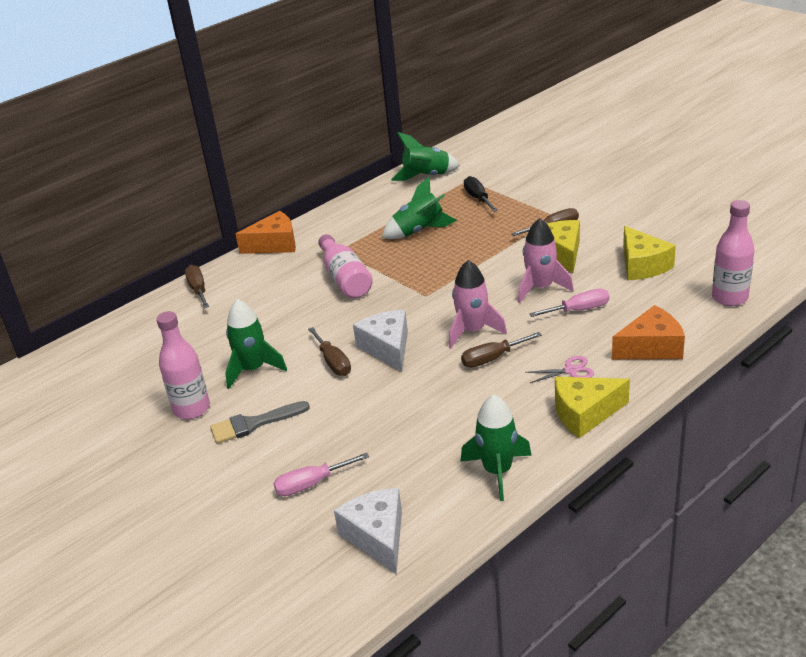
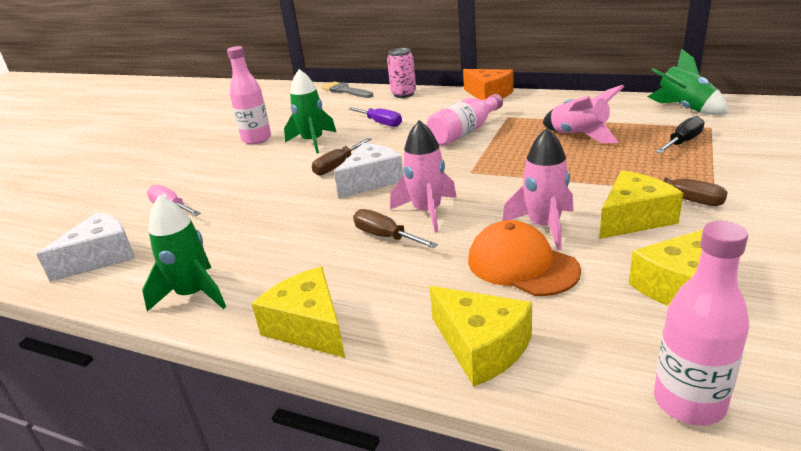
camera: 65 degrees right, 5 degrees down
brown screwdriver [185,265,209,308] -> pink can [387,48,416,98]
grey brush [210,401,310,444] -> grey brush moved to [322,81,373,98]
green rocket [382,177,457,239] -> pink rocket [543,85,624,143]
pink scissors [525,356,594,383] -> none
pink screwdriver [529,289,609,317] -> orange cap [468,220,581,296]
orange cheese [612,305,685,359] -> yellow cheese [429,286,532,387]
none -> purple screwdriver [349,107,402,127]

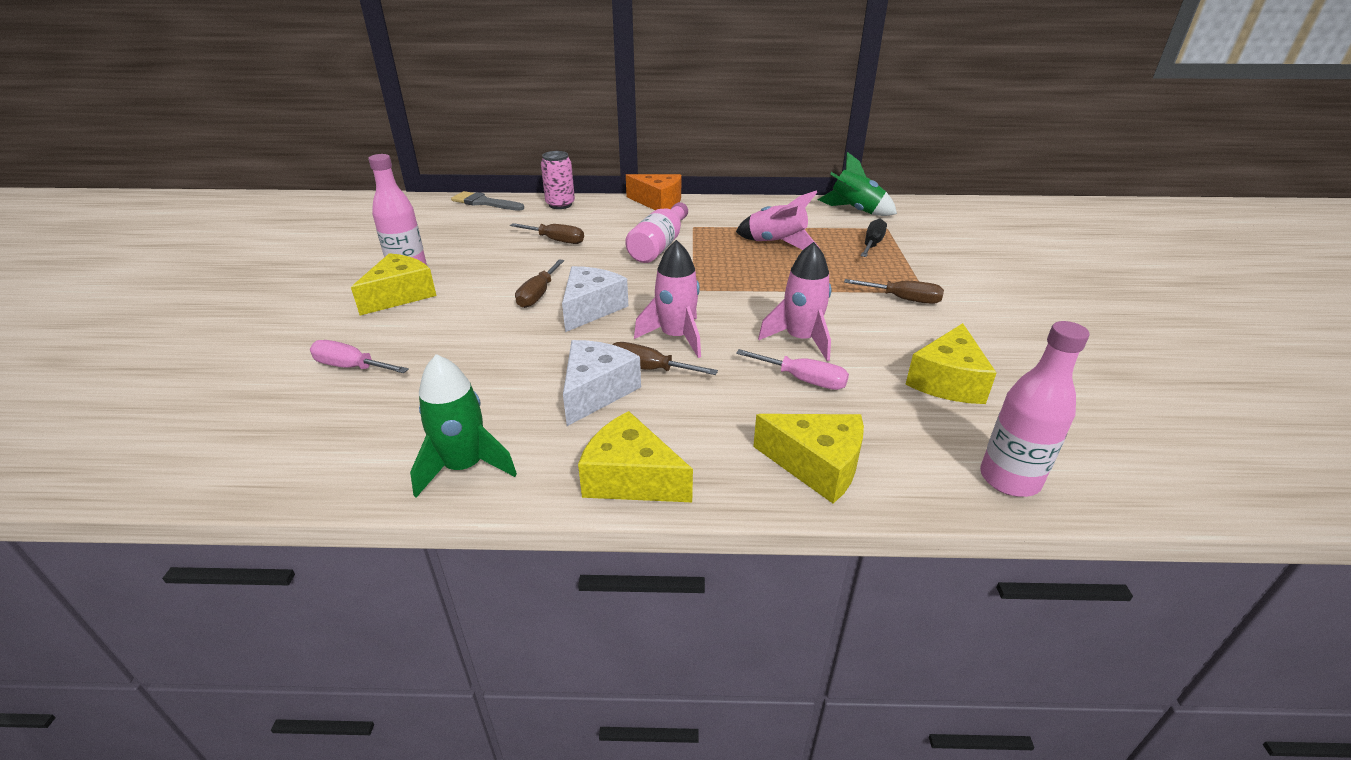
camera: 25 degrees left, 5 degrees up
white cheese [36,212,134,282] -> white cheese moved to [563,340,641,426]
green rocket [284,69,336,154] -> none
purple screwdriver [349,107,402,127] -> brown screwdriver [510,223,584,244]
orange cap [468,220,581,296] -> pink screwdriver [736,349,849,390]
yellow cheese [599,170,683,239] -> yellow cheese moved to [351,253,437,315]

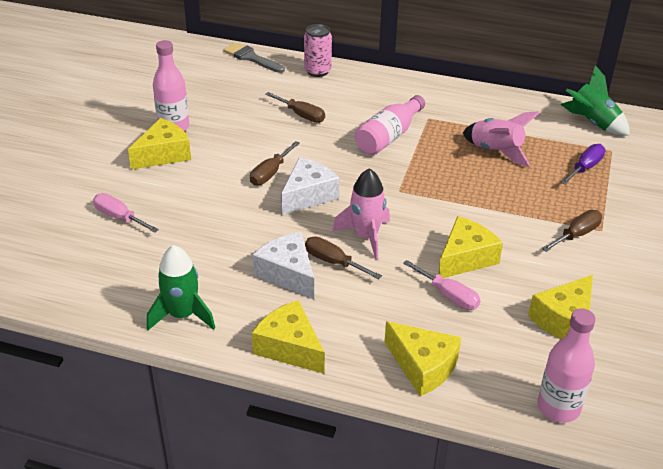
camera: 15 degrees right, 5 degrees up
white cheese [563,340,641,426] -> white cheese turned 75 degrees counterclockwise [253,232,314,299]
orange cheese [626,174,681,210] -> none
pink rocket [758,242,831,361] -> yellow cheese [438,216,503,278]
brown screwdriver [844,279,944,304] -> brown screwdriver turned 75 degrees counterclockwise [542,210,602,252]
black screwdriver [861,219,887,257] -> purple screwdriver [560,144,605,185]

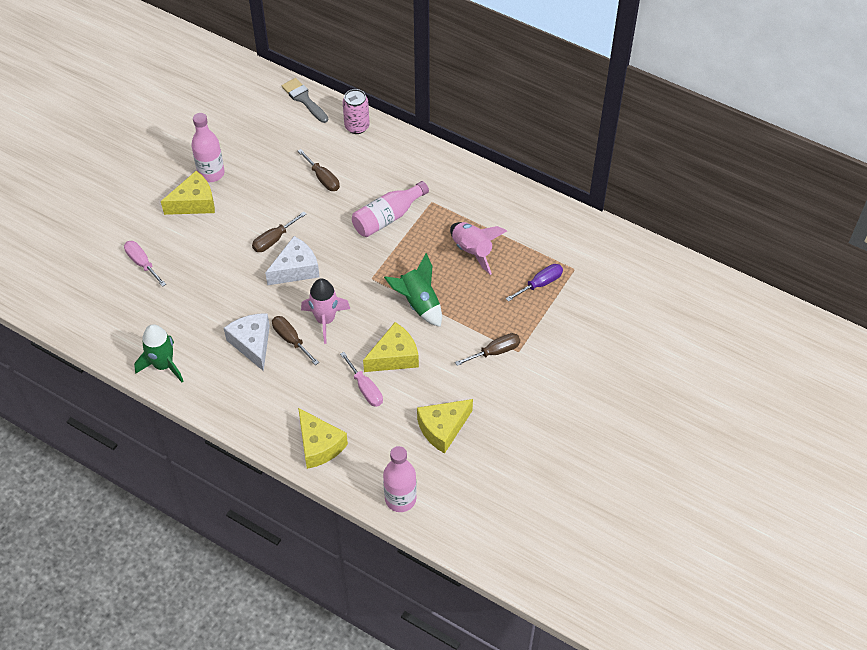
camera: 15 degrees right, 15 degrees up
yellow cheese [252,300,325,374] -> none
green rocket [561,65,630,136] -> green rocket moved to [384,253,442,327]

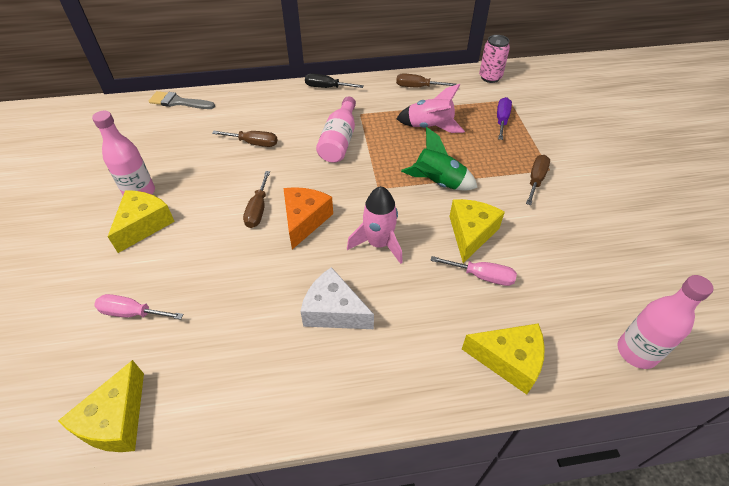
camera: 40 degrees left, 5 degrees down
green rocket [134,324,183,382] -> none
white cheese [265,236,320,285] -> orange cheese [283,187,333,249]
brown screwdriver [272,316,319,365] -> brown screwdriver moved to [396,73,456,87]
pink can [343,89,370,134] -> pink can moved to [479,35,510,83]
yellow cheese [417,399,473,454] -> yellow cheese moved to [58,360,144,452]
none -> black screwdriver [305,74,364,88]

